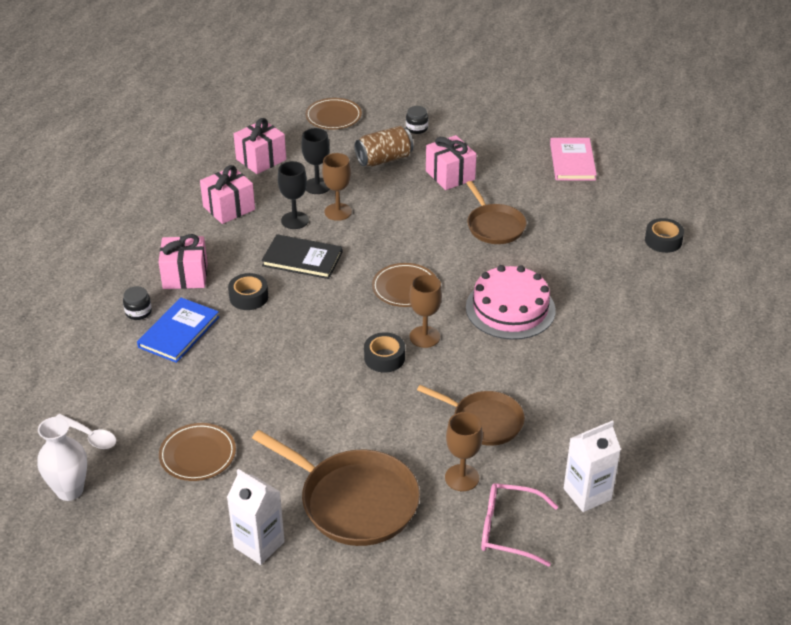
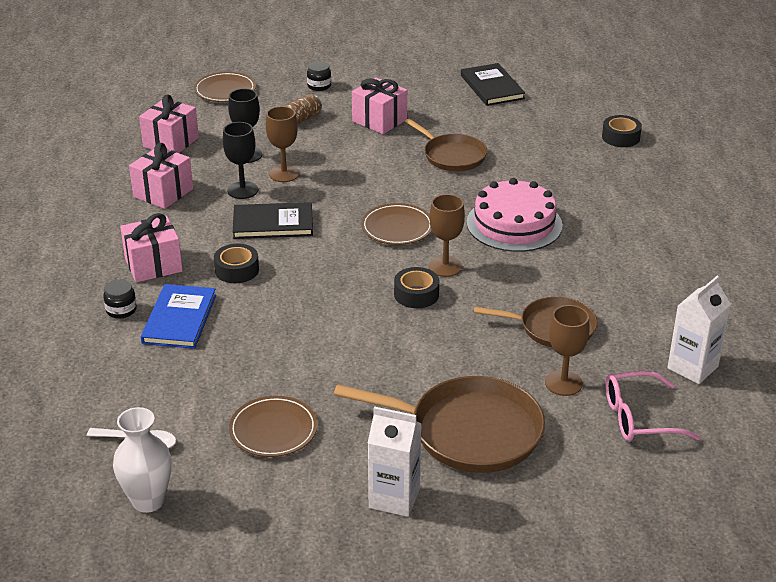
camera: 20 degrees left, 5 degrees down
brown can [355,126,413,167] -> brown can [286,94,322,124], size x0.64
pink book [550,138,597,181] -> black book [461,63,525,106]

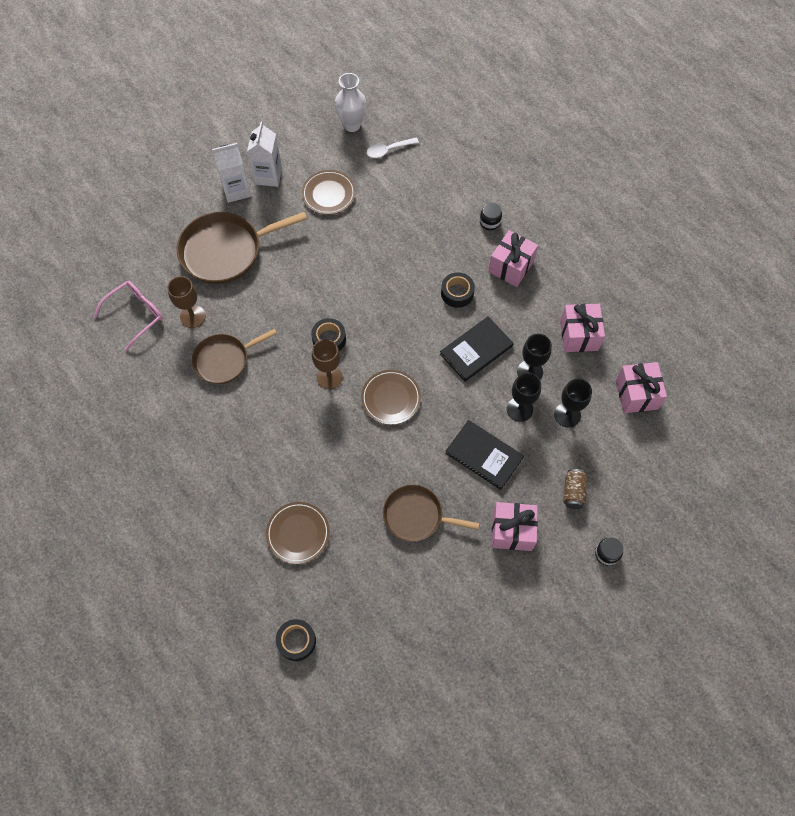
camera: 145 degrees right, 30 degrees up
blue book [141,284,216,349] -> none
brown plate [194,72,256,102] -> brown plate moved to [266,502,330,564]
brown goblet [266,106,299,182] -> black goblet [507,372,541,422]
black book [461,63,525,106] -> black book moved to [445,420,524,490]
pink cake [467,178,563,252] -> none
white carton [667,276,731,384] -> white carton moved to [247,121,282,187]

